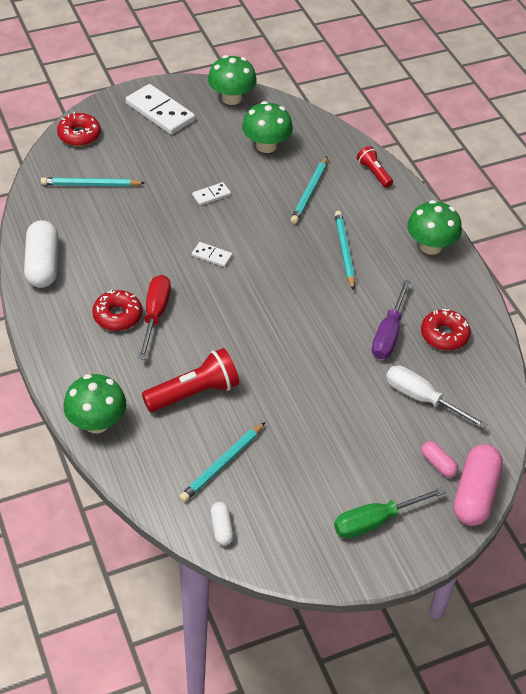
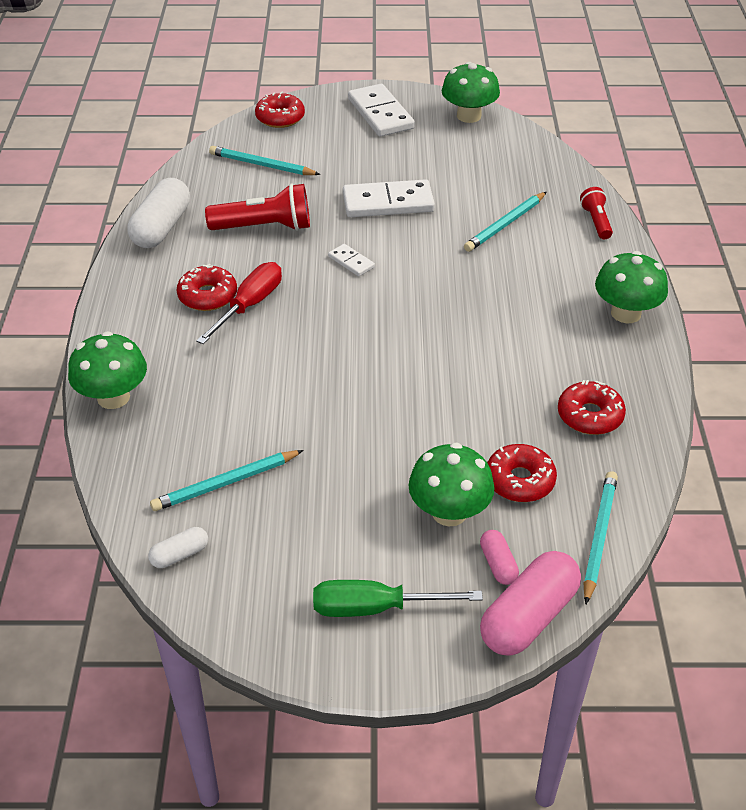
camera: 25 degrees right, 5 degrees down
red flashlight [142,348,239,412] -> red flashlight moved to [205,183,310,231]
white domino [192,182,231,206] -> white domino [343,179,435,217], size x2.04
white capsule [211,502,234,545] -> white capsule turned 45 degrees clockwise [148,527,208,568]
green mushroom [242,101,293,153] -> green mushroom moved to [408,443,495,526]
turquoise pencil [335,211,355,291] -> turquoise pencil moved to [584,471,618,604]
purple screwdriver [372,279,411,359] -> none
white screwdriver [386,365,487,429] -> red donut [487,444,557,502]

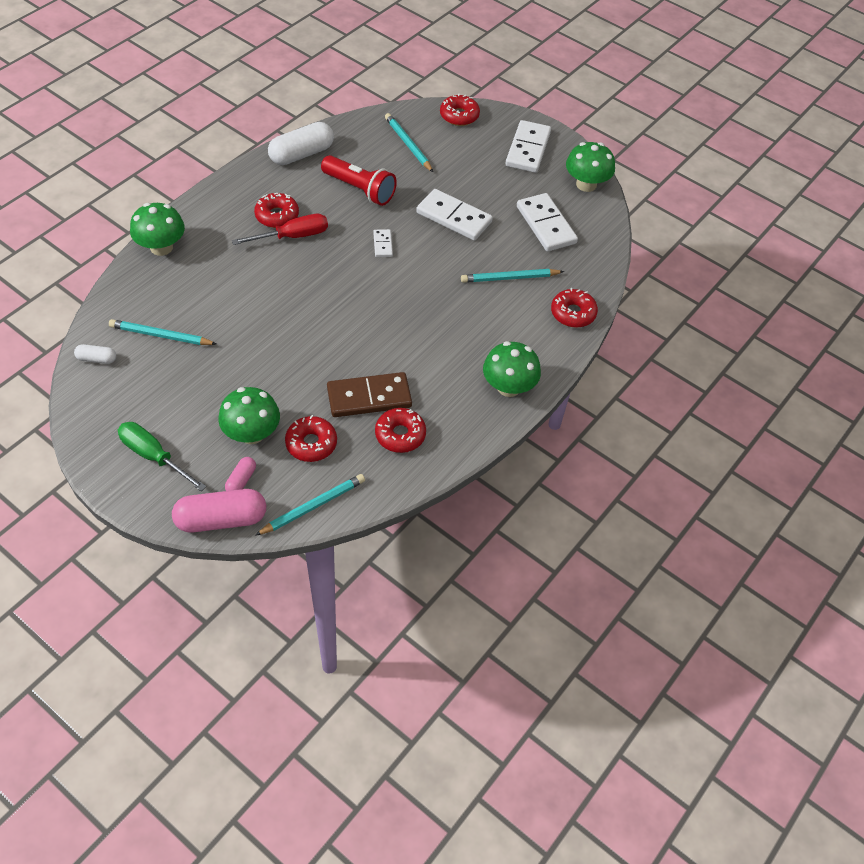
camera: 35 degrees right, 10 degrees up
red flashlight [580,187,613,239] -> red donut [551,288,598,328]
none -> brown domino [327,372,412,417]
none -> white domino [517,193,578,252]

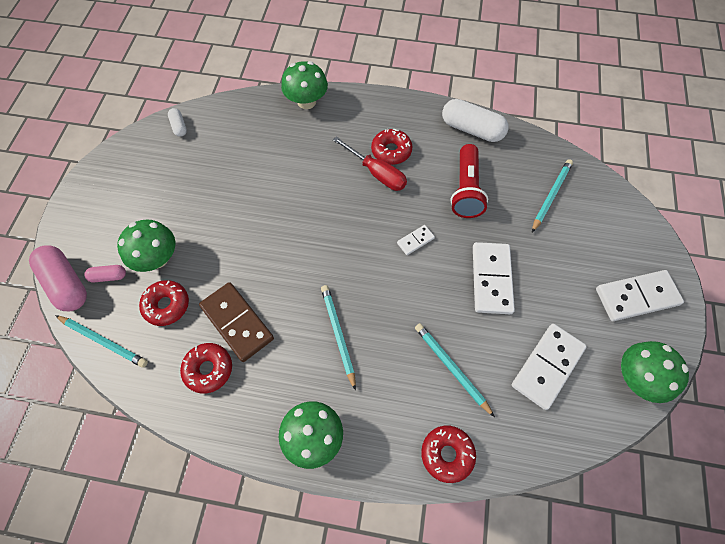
camera: 65 degrees right, 10 degrees up
turquoise pencil [109,319,216,345] -> turquoise pencil moved to [321,285,356,390]
green screwdriver [118,422,206,491] -> none
red donut [440,93,480,126] -> none

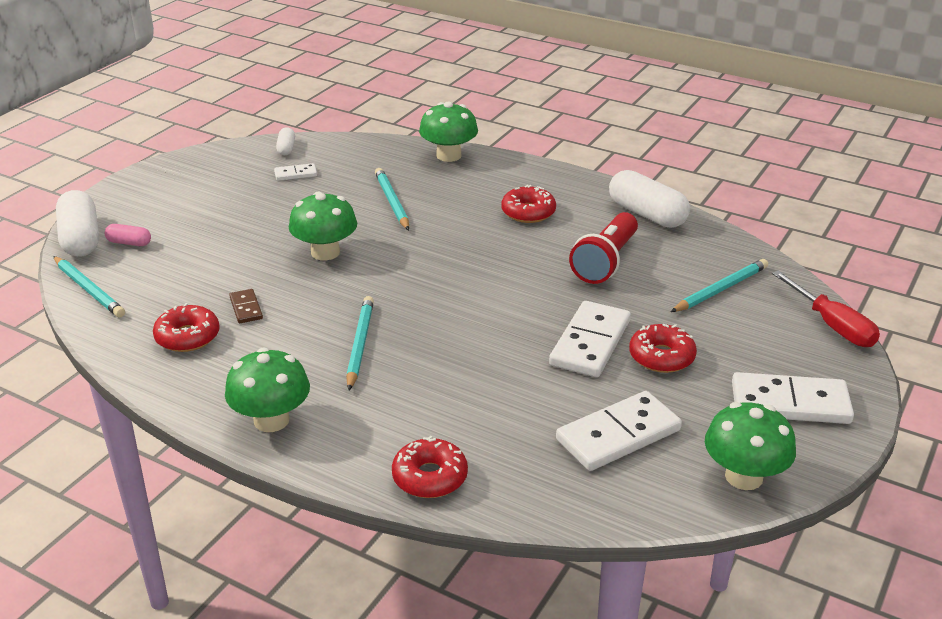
camera: 20 degrees right, 30 degrees down
pink capsule [29,245,87,311] -> white capsule [56,190,99,257]
green mushroom [117,220,175,272] -> green mushroom moved to [289,192,357,260]
red donut [139,280,189,326] -> red donut moved to [629,324,697,373]
brown domino [199,282,274,362] -> brown domino [229,289,263,323], size x0.49
red screwdriver [333,136,407,191] -> red screwdriver moved to [772,271,880,347]
white domino [397,225,435,255] -> white domino moved to [274,163,317,181]
turquoise pencil [415,323,495,417] -> turquoise pencil moved to [375,168,409,230]

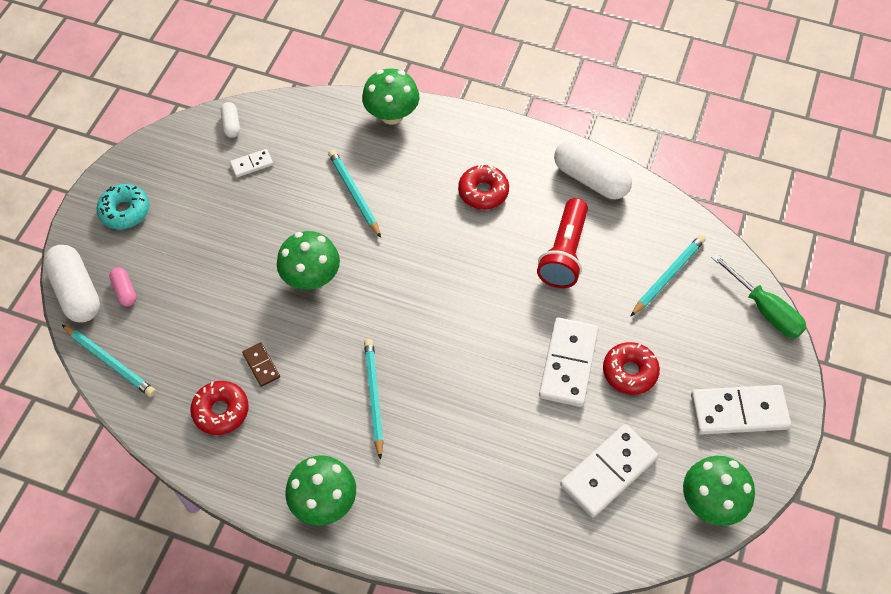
camera: 10 degrees left, 25 degrees up
pink capsule [105,224,151,246] -> pink capsule turned 60 degrees clockwise [109,267,136,307]
red donut [392,436,468,498] -> none
red screwdriver [772,271,880,347] -> green screwdriver [711,253,807,338]
none -> turquoise donut [96,184,149,229]

